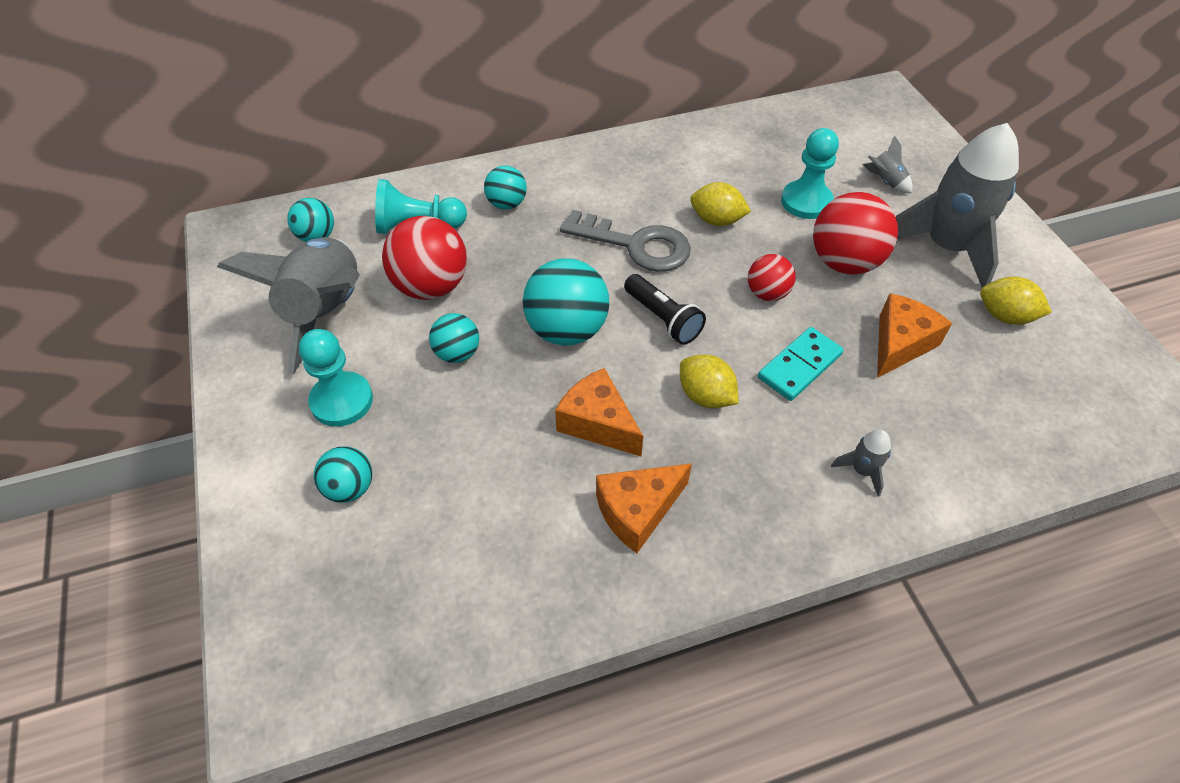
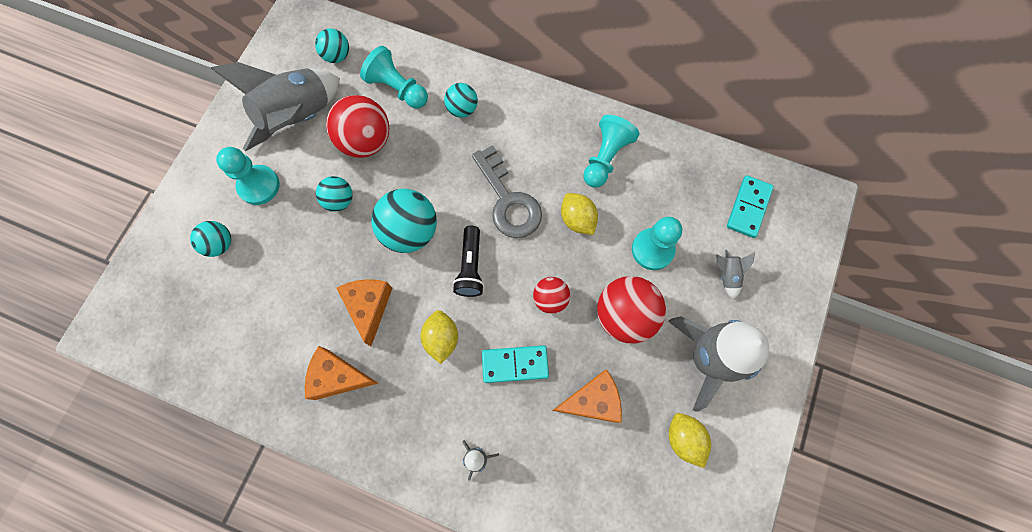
camera: 40 degrees right, 20 degrees up
none -> turquoise pawn [583,115,639,188]
none -> turquoise domino [727,175,774,238]

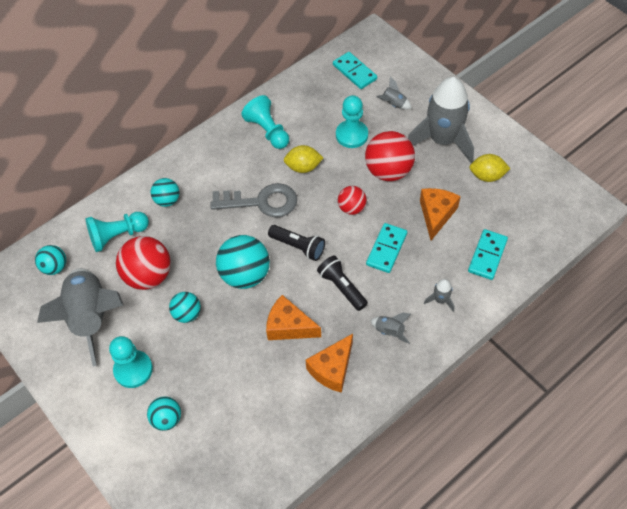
camera: 60 degrees left, 15 degrees down
yellow lemon [421,310,458,364] -> black flashlight [317,255,368,311]
none -> grey rocket [371,313,411,343]
none -> turquoise domino [468,229,508,280]

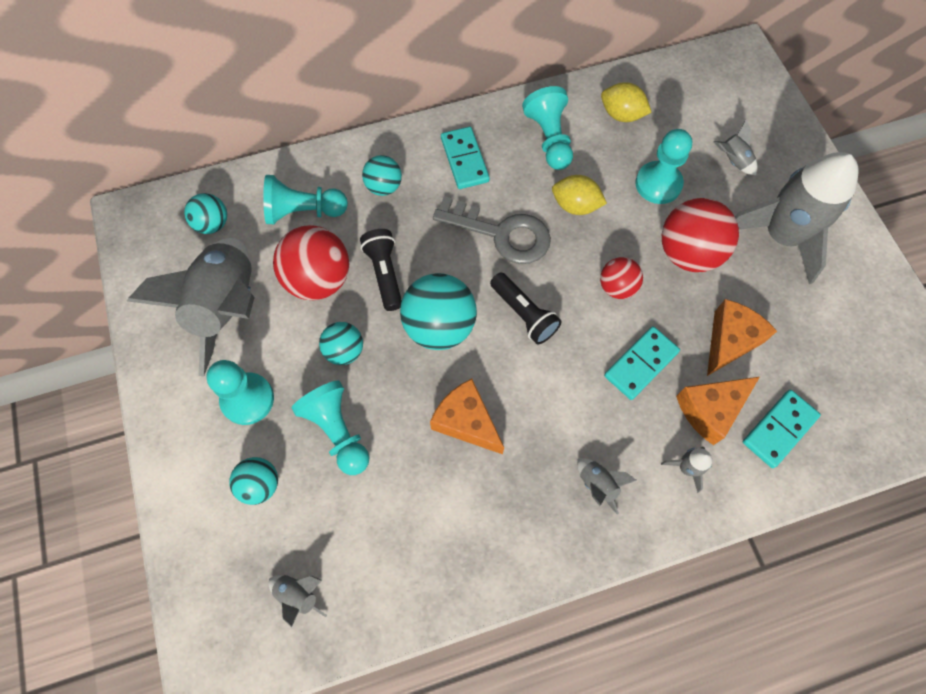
camera: 20 degrees right, 10 degrees up
orange cheese [306,334,353,393] -> orange cheese moved to [676,377,760,445]
black flashlight [317,255,368,311] -> black flashlight moved to [360,229,402,311]
turquoise domino [333,52,377,89] -> turquoise domino moved to [441,127,490,189]
yellow lemon [470,154,510,182] -> yellow lemon moved to [601,82,652,122]
none -> grey rocket [269,575,327,628]
none -> turquoise pawn [291,380,369,475]

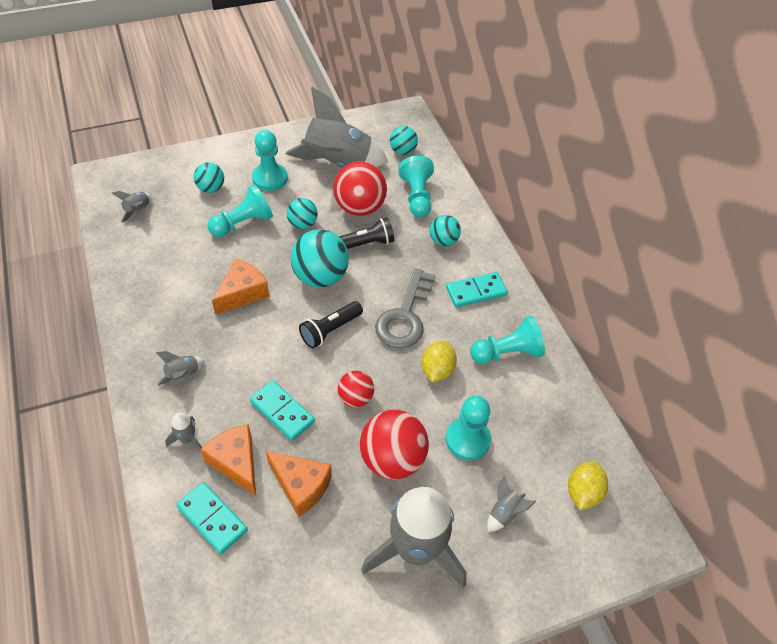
camera: 85 degrees right, 15 degrees down
yellow lemon [601,82,652,122] -> yellow lemon moved to [568,461,608,510]

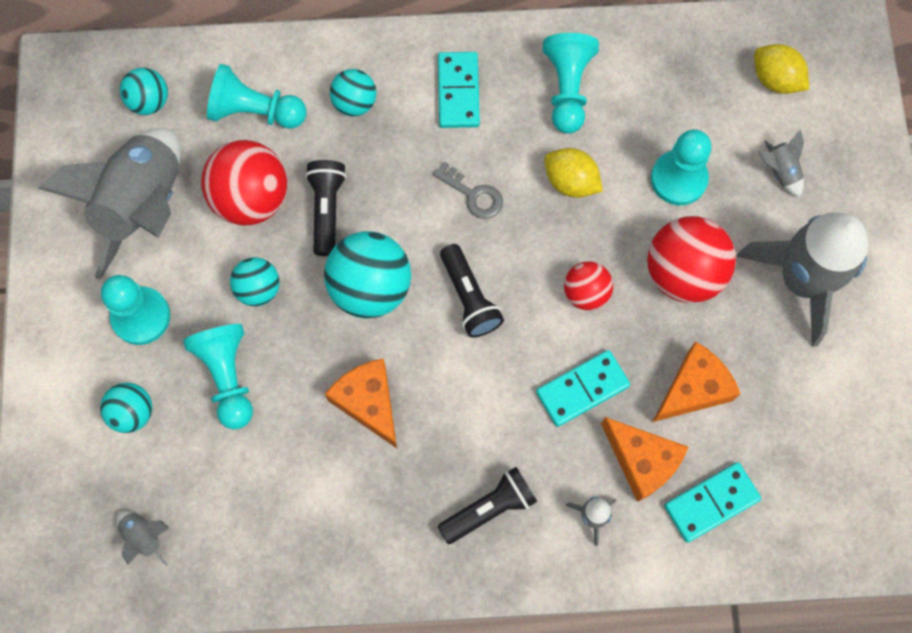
camera: 70 degrees left, 20 degrees up
grey rocket [156,351,205,386] -> black flashlight [438,467,537,544]
orange cheese [200,424,256,496] -> orange cheese turned 120 degrees counterclockwise [601,417,688,502]
grey key [375,268,436,349] -> grey key [433,162,503,219], size x0.54

